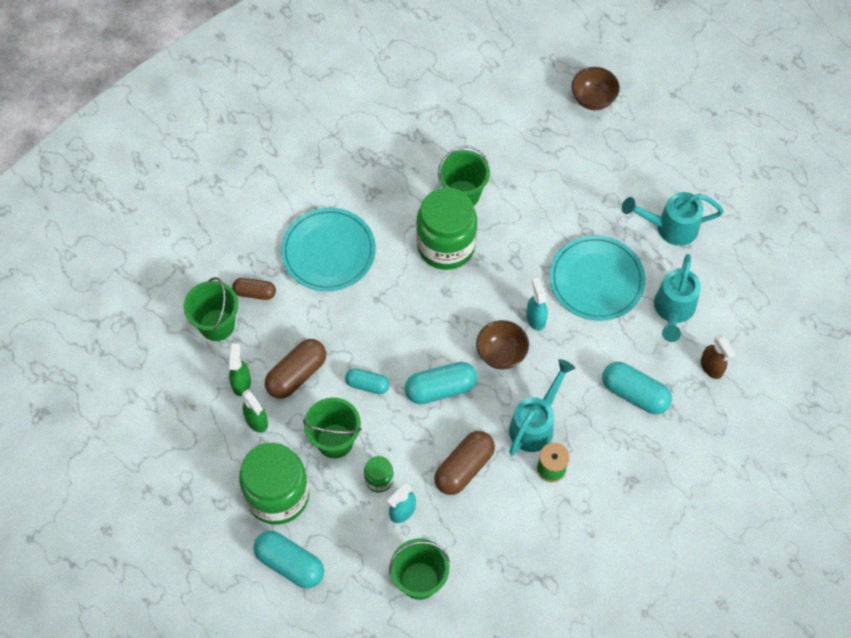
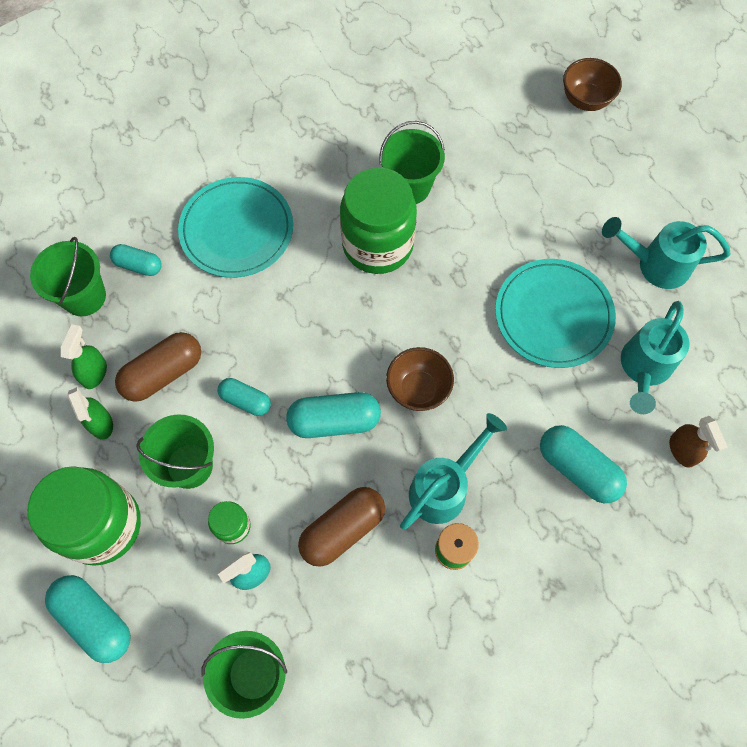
camera: 10 degrees right, 5 degrees up
brown capsule [232,278,276,300] -> turquoise capsule [110,244,162,276]
turquoise spray bottle [526,278,548,331] -> none

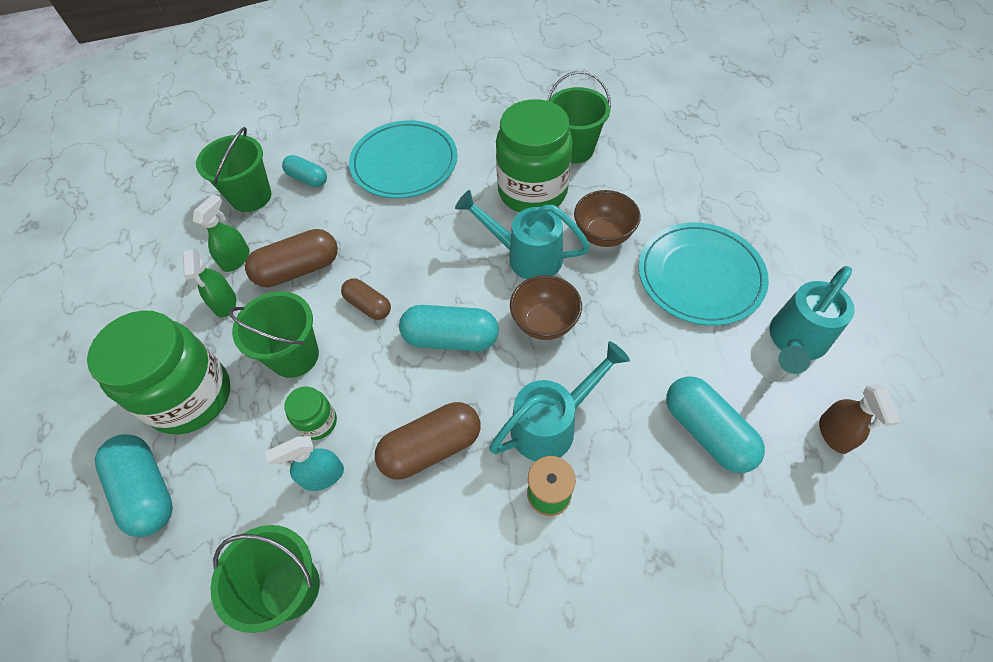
camera: 15 degrees right, 10 degrees down
turquoise capsule [218,378,271,416] -> brown capsule [341,278,391,320]
brown bowl [563,58,622,111] -> brown bowl moved to [574,190,641,247]
turquoise watering can [602,217,730,289] -> turquoise watering can moved to [455,190,590,280]

